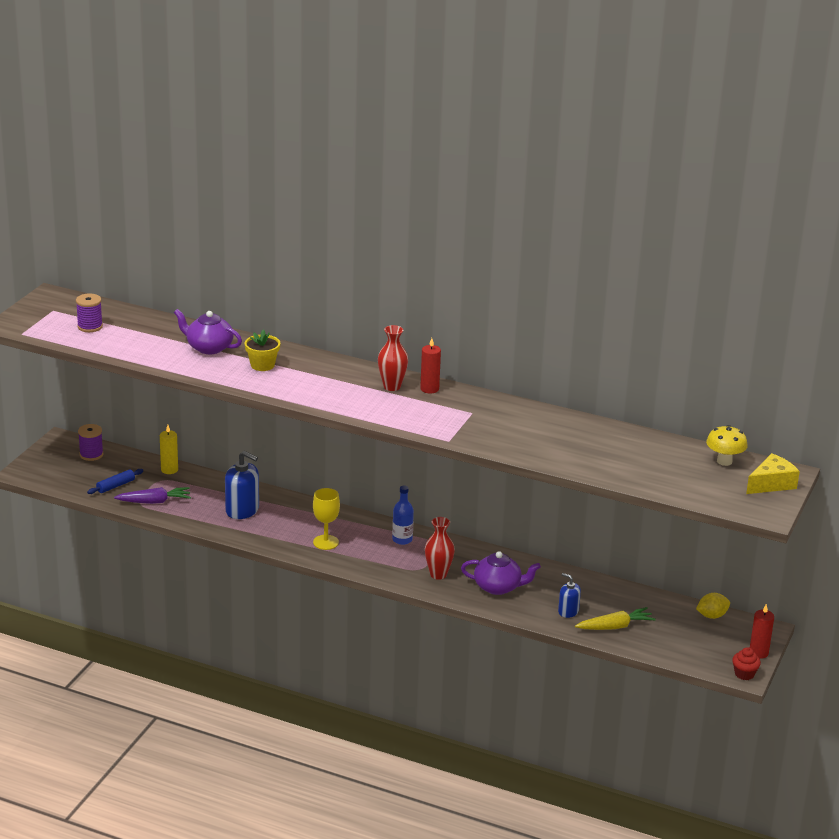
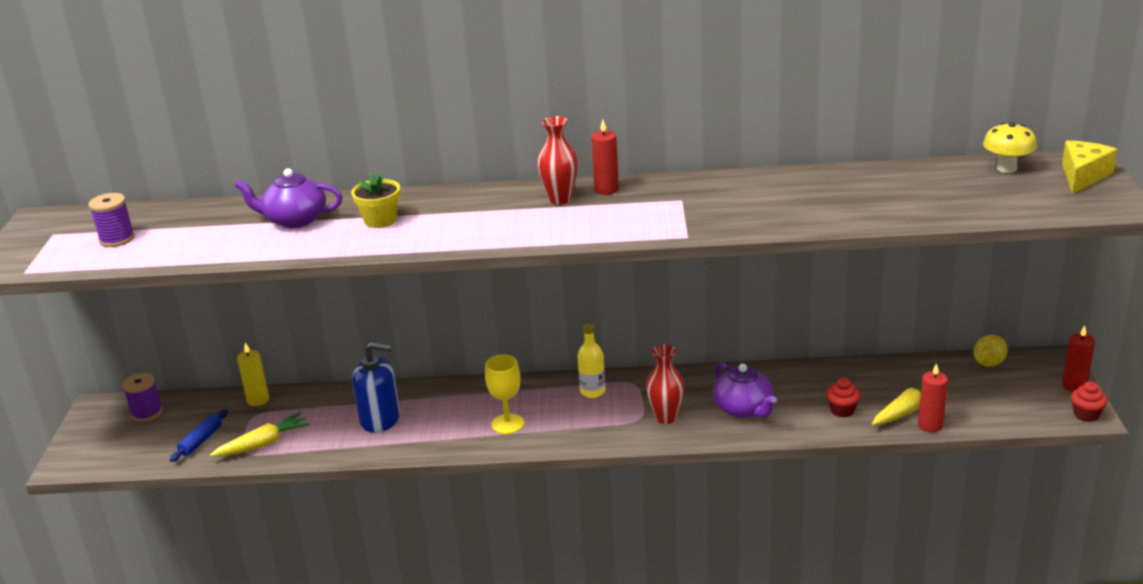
camera: 20 degrees left, 0 degrees up
purple carrot [114,487,191,504] -> yellow carrot [210,412,310,457]
blue bottle [392,485,414,545] -> yellow bottle [577,324,605,398]
purple teapot [461,551,541,595] -> purple teapot turned 75 degrees clockwise [713,362,777,418]
blue soap dispenser [558,573,581,618] -> red cupcake [826,378,860,417]
none -> red candle [918,363,948,432]

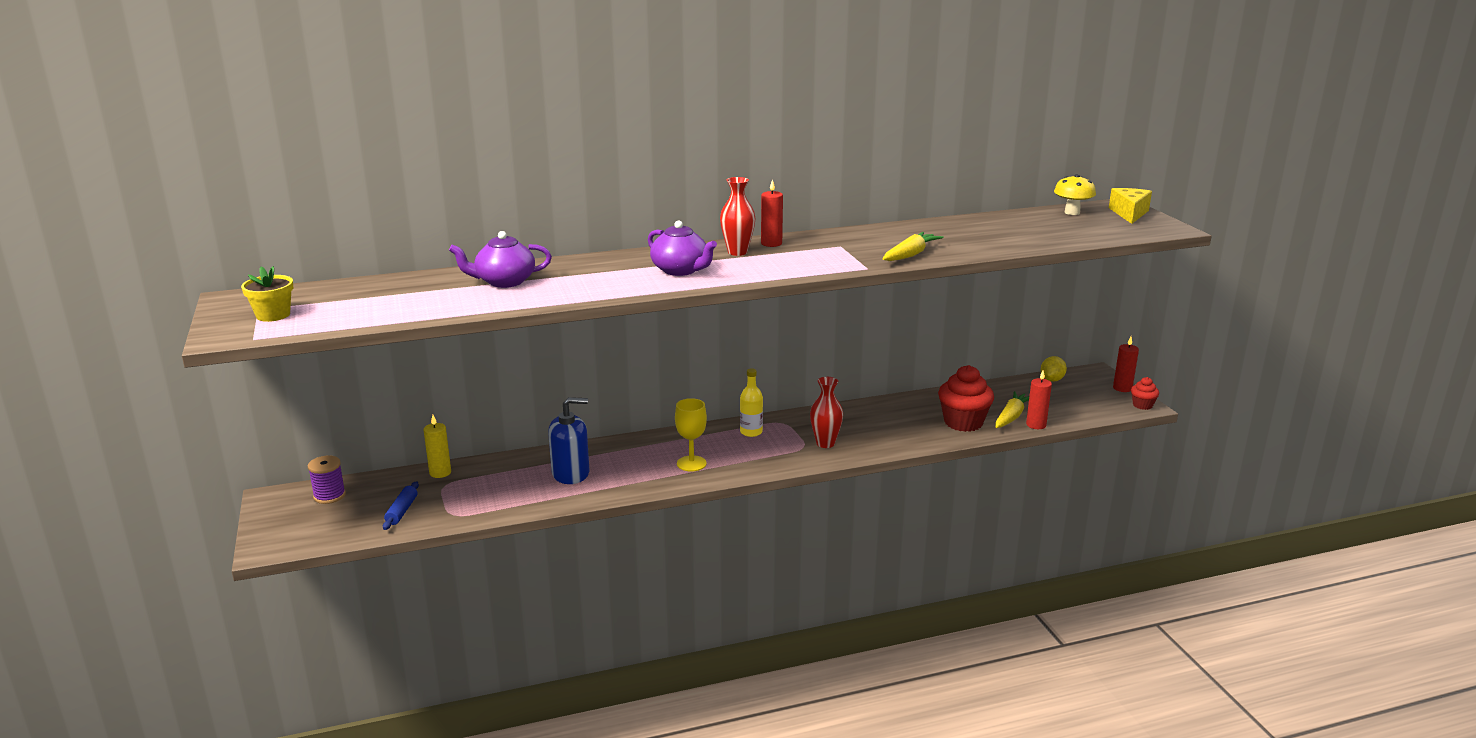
camera: 20 degrees left, 5 degrees down
purple spool [89,193,135,247] -> none
yellow carrot [210,412,310,457] -> yellow carrot moved to [883,232,944,261]
yellow flower pot [351,172,400,228] -> yellow flower pot moved to [241,266,293,322]
purple teapot [713,362,777,418] -> purple teapot moved to [648,220,717,276]
red cupcake [826,378,860,417] -> red cupcake [938,365,994,432], size x1.96

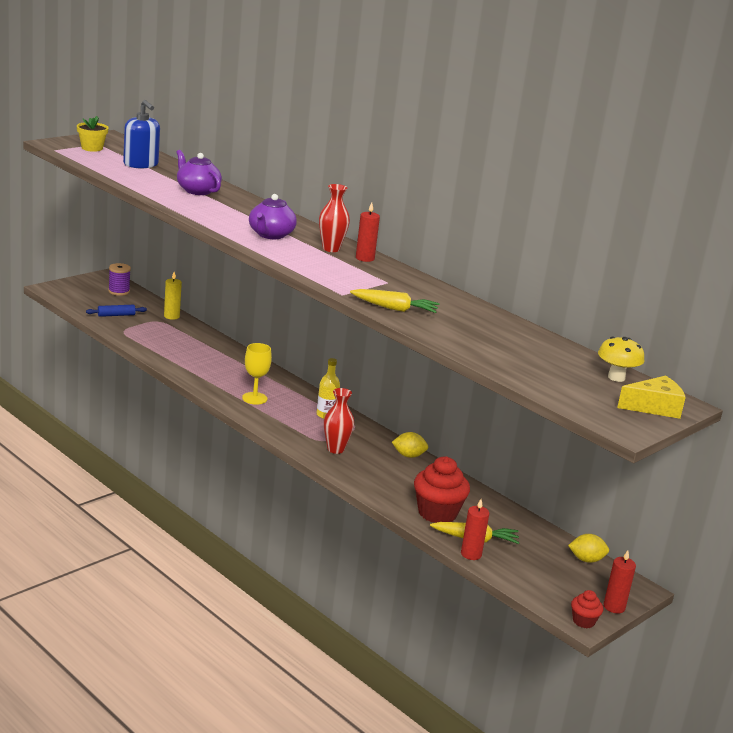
camera: 60 degrees right, 0 degrees up
blue soap dispenser [548,397,589,484] -> blue soap dispenser moved to [123,100,160,168]
none -> yellow lemon [392,432,428,458]

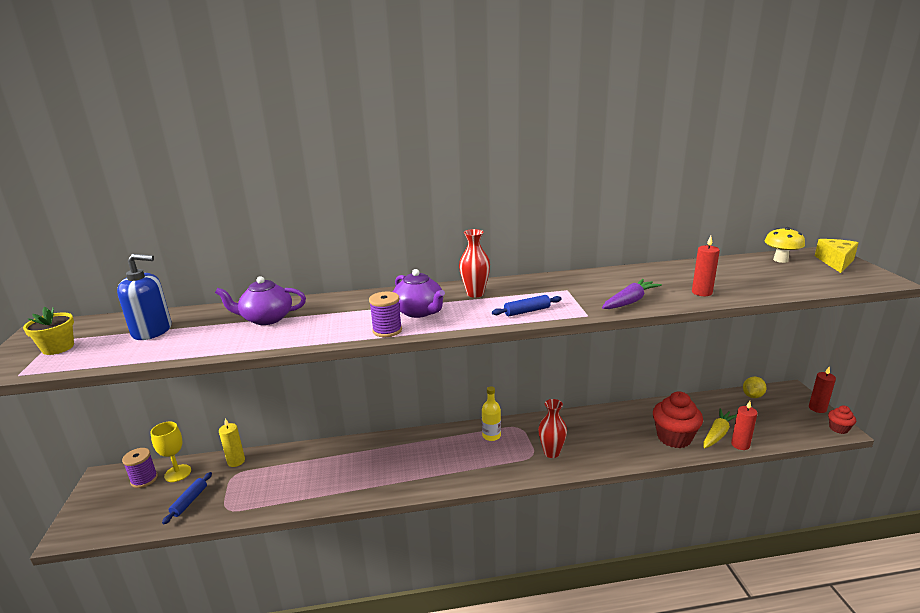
camera: 50 degrees left, 0 degrees up
yellow goblet [242,343,272,405] -> yellow goblet moved to [150,422,191,482]
yellow carrot [350,289,440,313] -> purple carrot [602,279,662,309]
red candle [356,203,380,262] -> red candle moved to [692,236,720,296]
yellow lemon [392,432,428,458] -> none
none -> purple spool [369,292,402,337]
none -> blue rolling pin [492,295,562,316]

